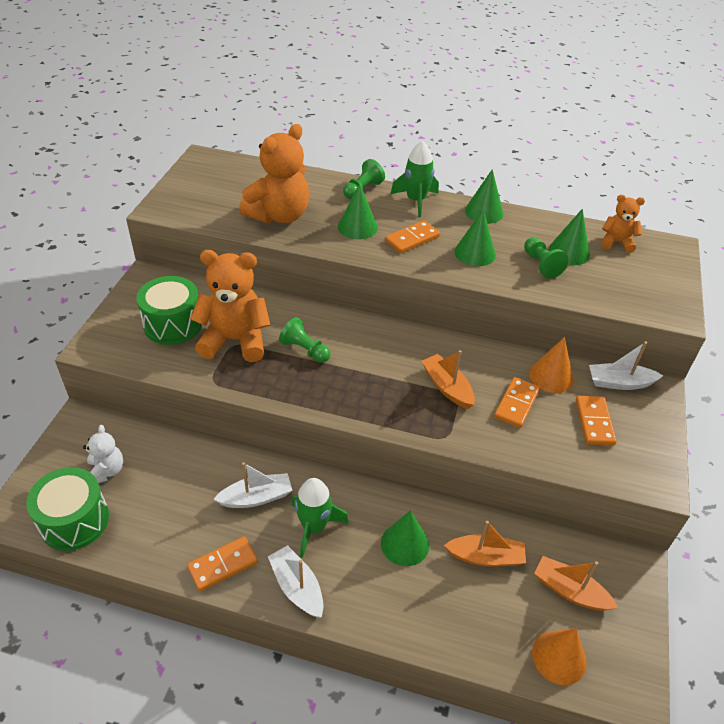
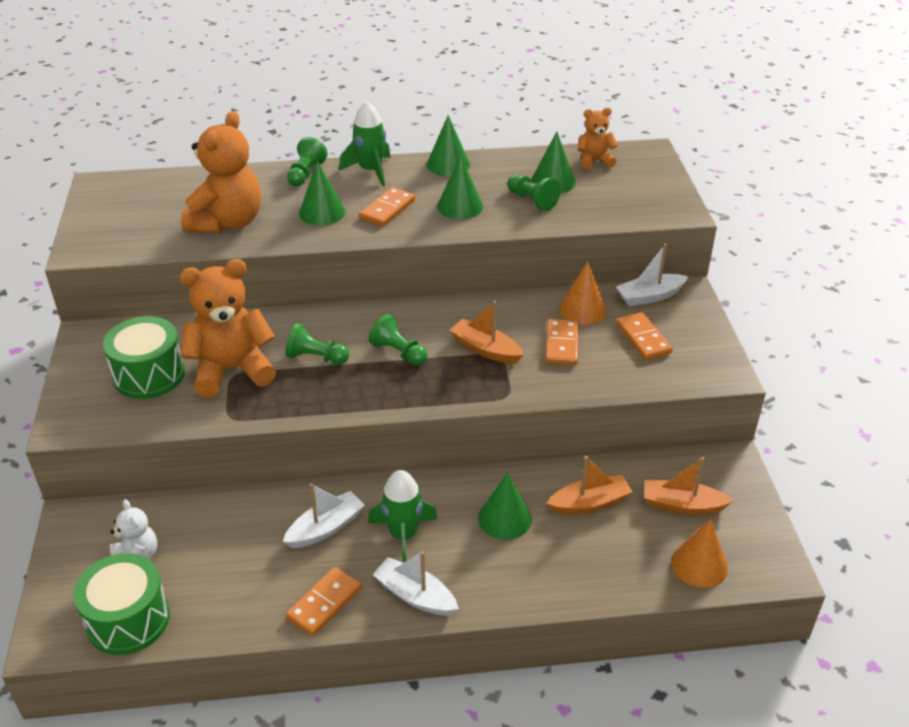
camera: 20 degrees left, 5 degrees down
none -> green pawn [369,314,428,366]

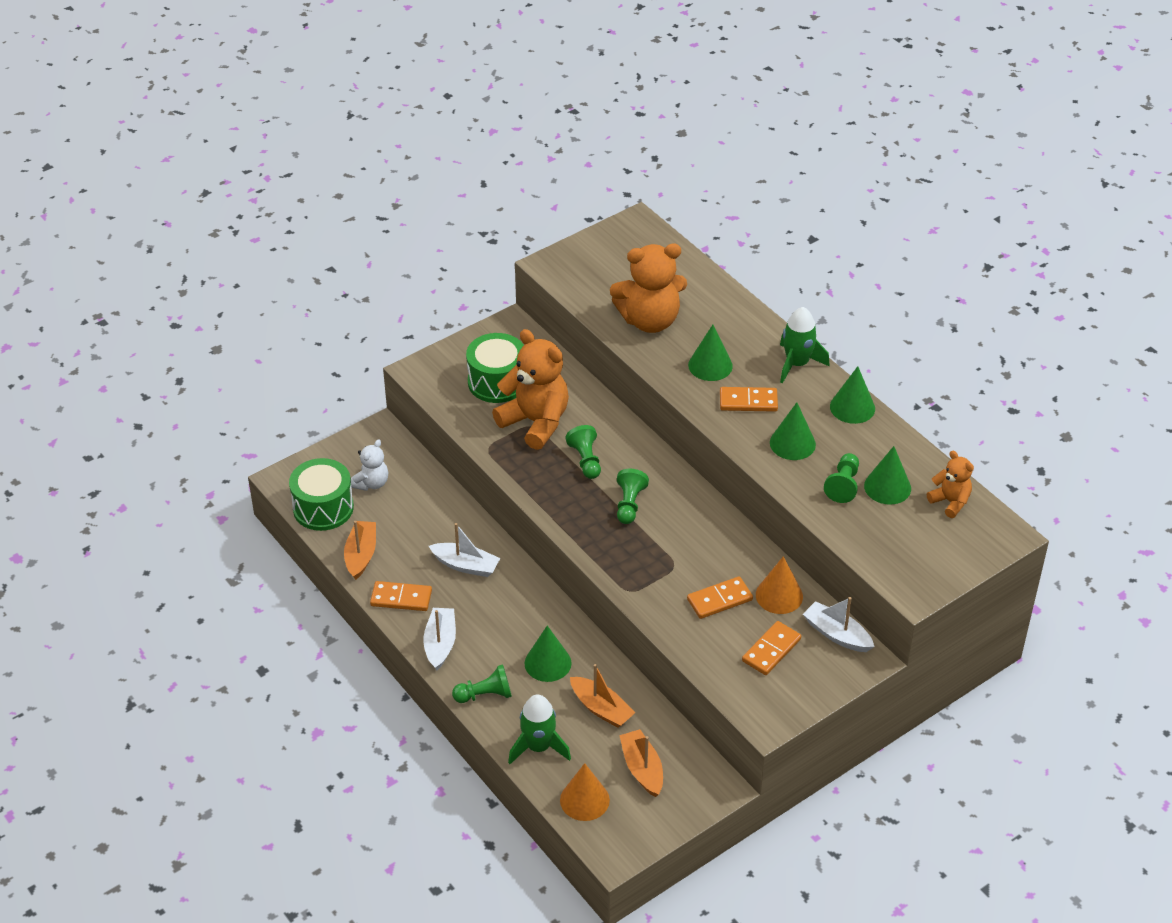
camera: 60 degrees right, 5 degrees up
green pawn [287,137,328,186] -> green pawn moved to [452,664,512,703]
green rocket [368,470,437,563] -> green rocket moved to [508,694,571,764]
orange boat [450,300,524,364] -> orange boat moved to [344,521,376,580]

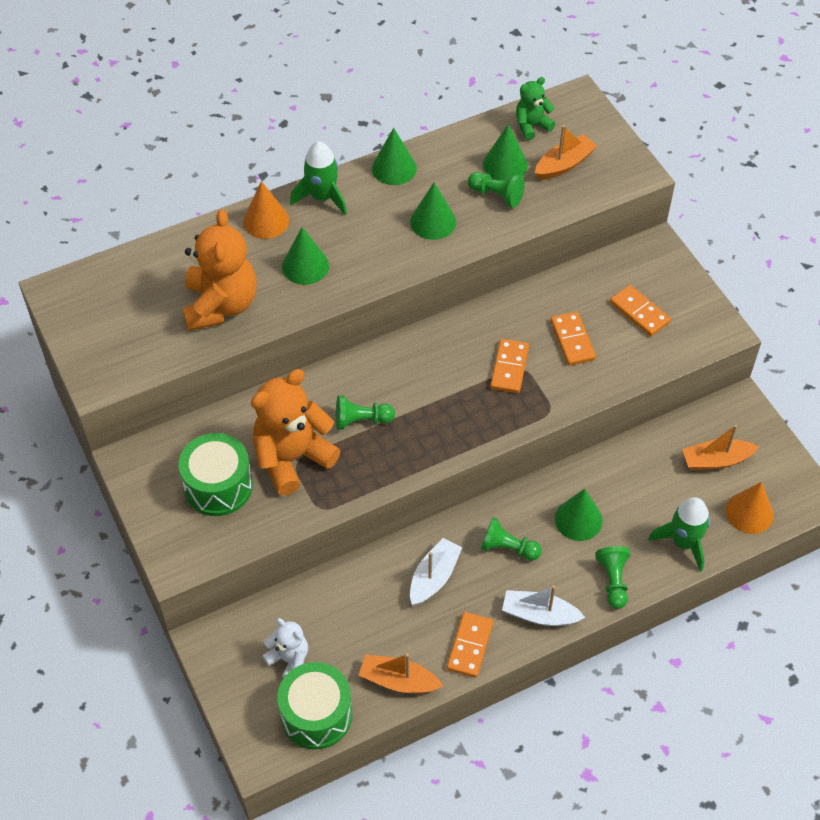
camera: 80 degrees left, 10 degrees up
orange boat [570,664,636,728] -> orange boat moved to [535,125,597,180]
green pawn [617,469,649,524] -> green pawn moved to [481,517,542,561]
orange domino [720,387,778,412] -> orange domino moved to [490,339,529,393]
orange cone [756,556,803,614] -> orange cone moved to [243,181,289,239]
white boat [803,597,875,652] -> none
orange teddy bear [927,451,974,518] -> green teddy bear [516,77,555,140]

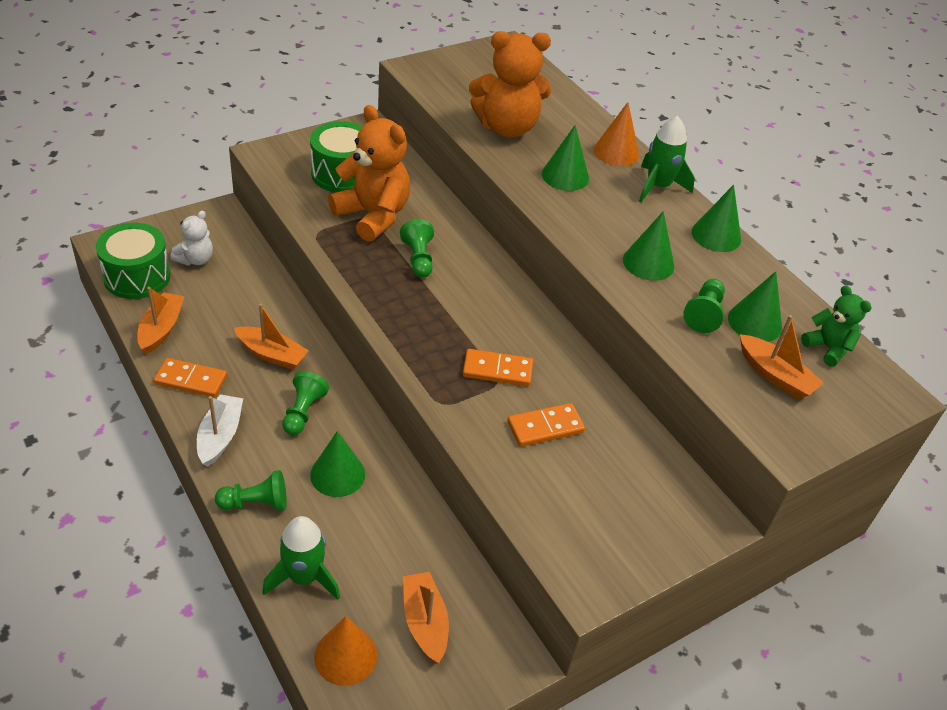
camera: 80 degrees right, 10 degrees down
white boat [410,538,462,605] -> orange boat [234,304,309,370]
orange domino [610,285,671,336] -> none

